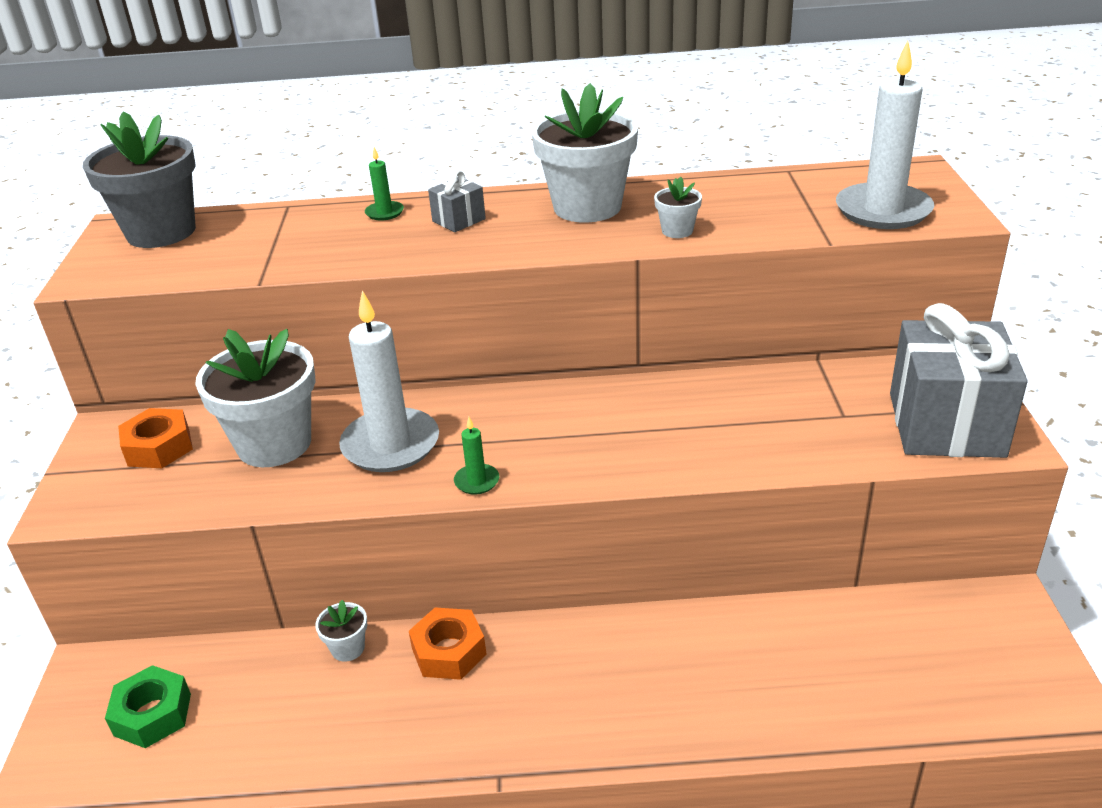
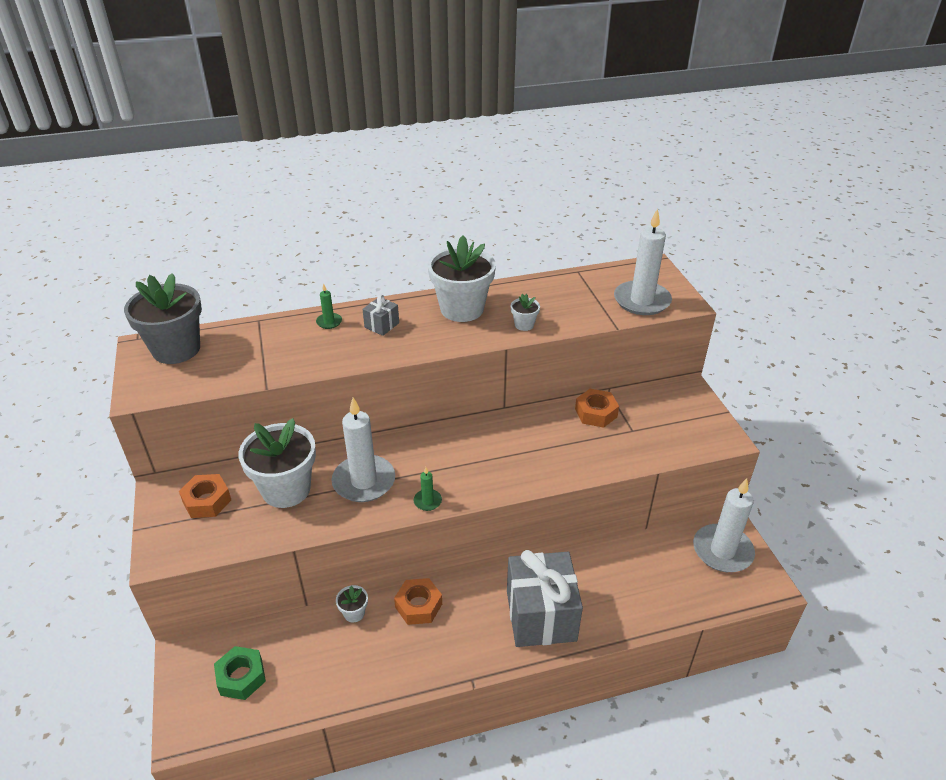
camera: 15 degrees left, 5 degrees up
grey gift [890,303,1028,458] -> grey gift moved to [507,550,583,647]
none -> orange nut [575,389,619,428]
none -> white candle [693,478,755,572]

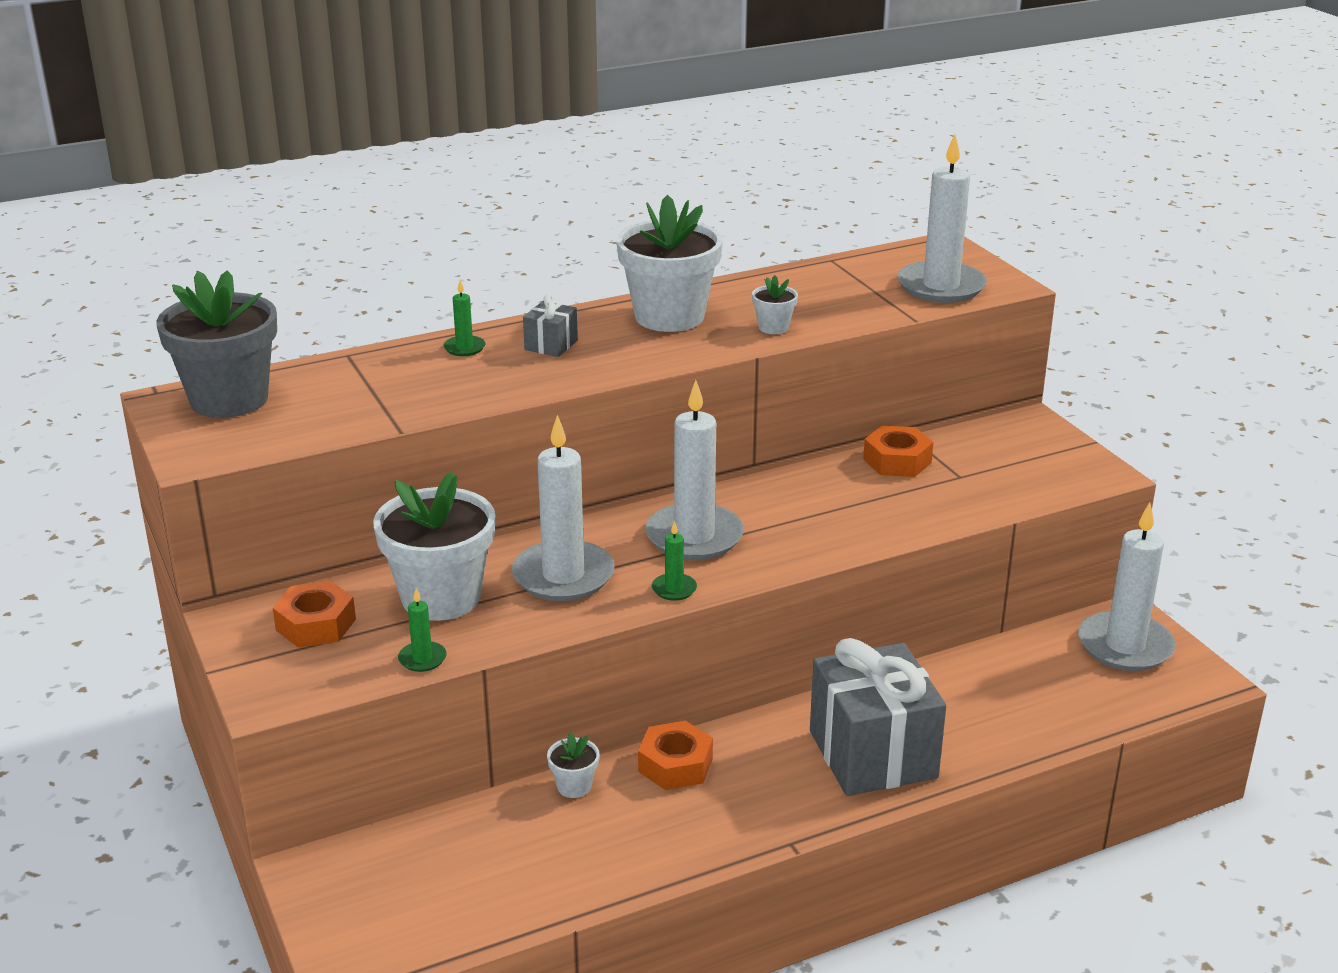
camera: 10 degrees left, 10 degrees down
green nut [214,646,266,700] -> none
none -> green candle [398,588,447,672]
none -> white candle [645,380,744,560]

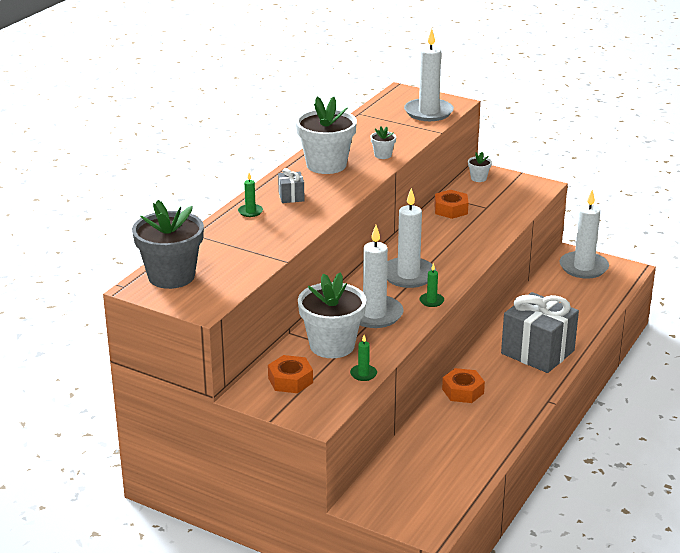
camera: 35 degrees left, 0 degrees up
white flower pot [547,732,599,798] -> white flower pot moved to [468,152,492,182]

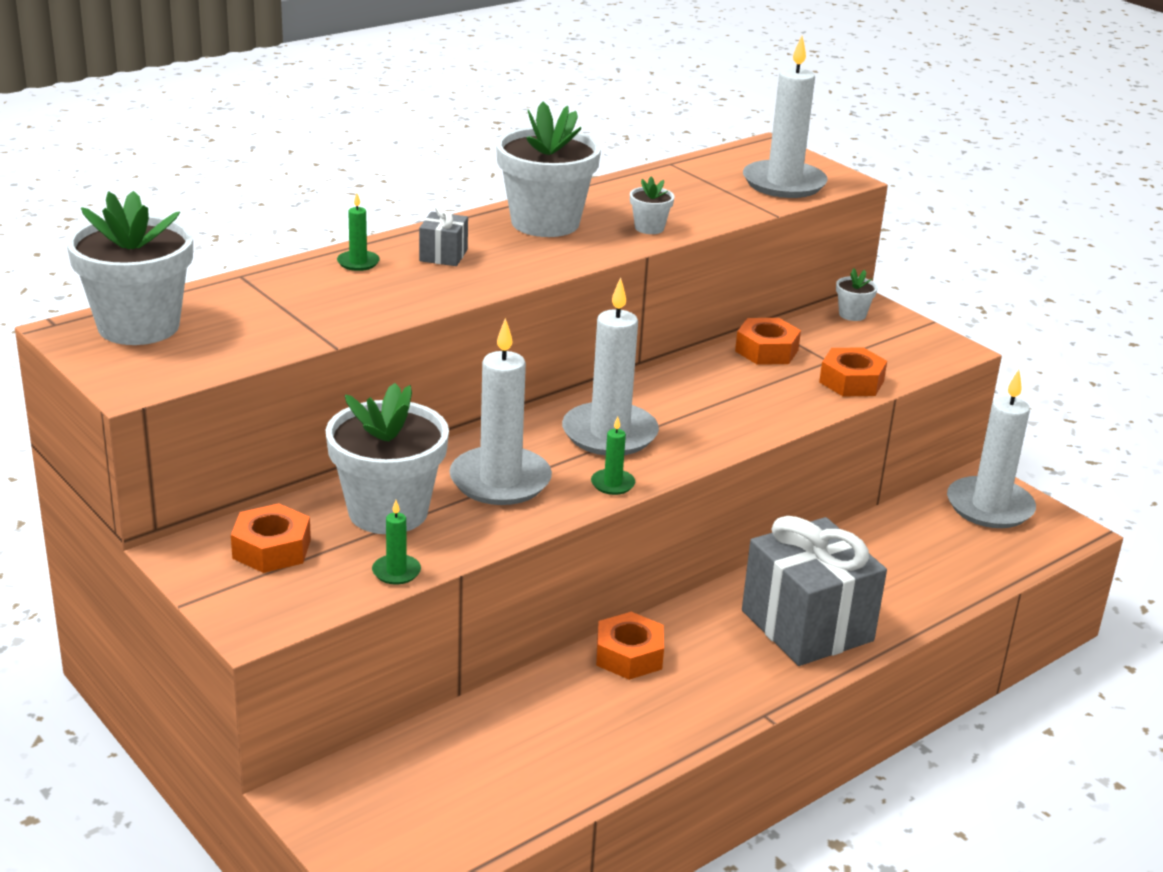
camera: 20 degrees right, 0 degrees up
grey flower pot [132,200,204,289] -> white flower pot [67,191,193,345]
none -> orange nut [819,347,887,396]

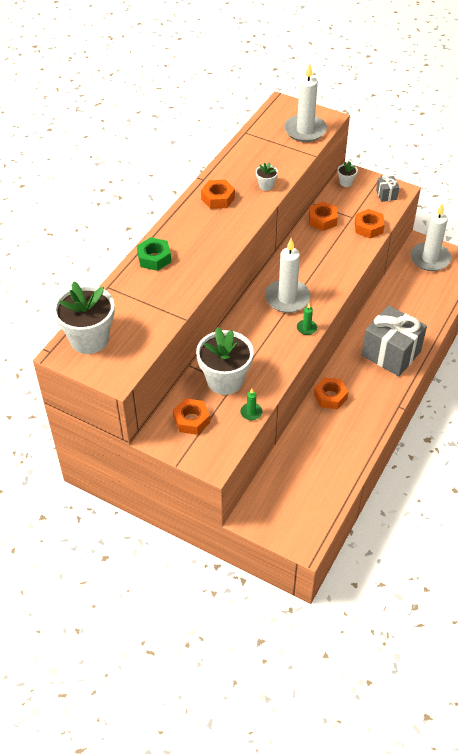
camera: 20 degrees left, 20 degrees up
green candle [337,193,380,271] -> green nut [137,237,171,271]
grey gift [419,204,468,266] -> grey gift moved to [376,175,399,202]
white candle [449,318,552,505] -> none
white flower pot [496,102,601,237] -> orange nut [201,180,235,209]

